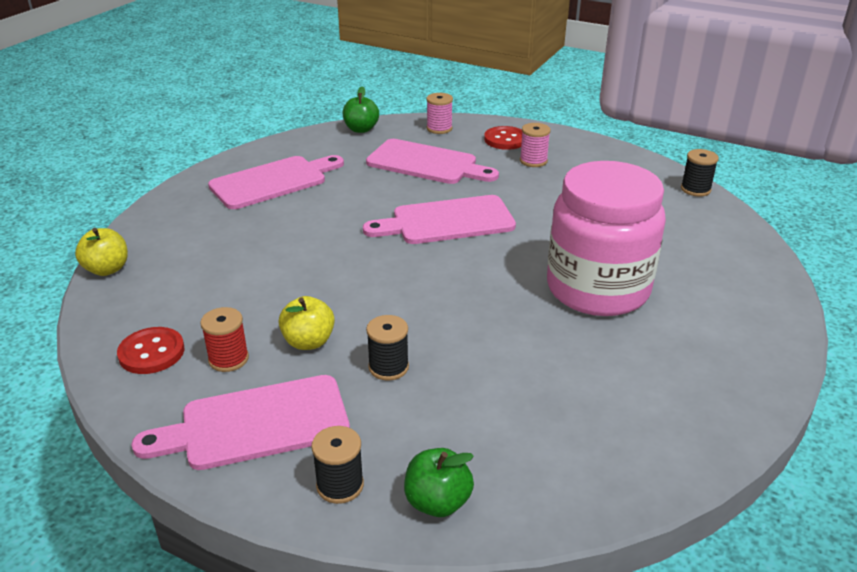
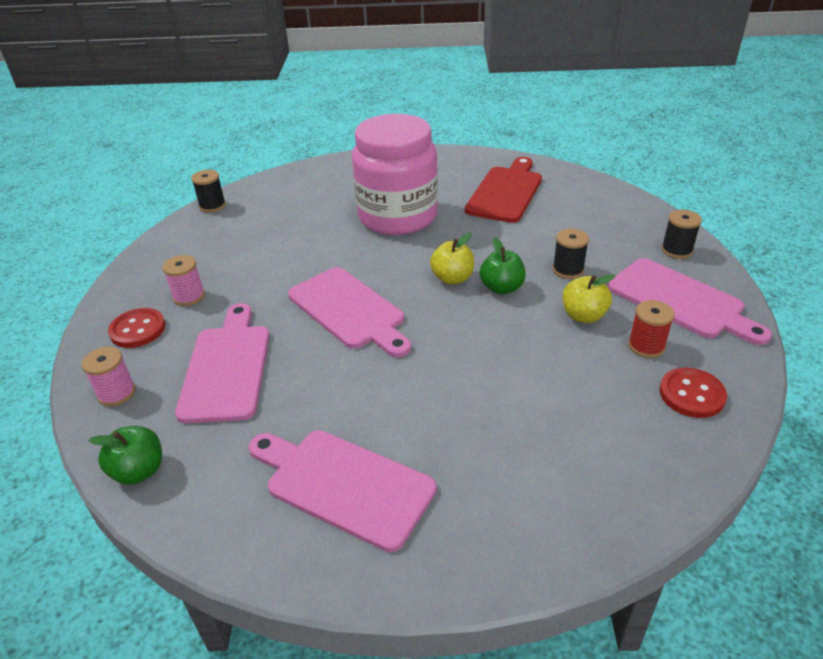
camera: 115 degrees left, 5 degrees up
yellow apple [75,228,128,276] -> yellow apple moved to [430,233,474,285]
green apple [404,448,474,517] -> green apple moved to [480,237,526,295]
none -> red cutting board [465,157,542,223]

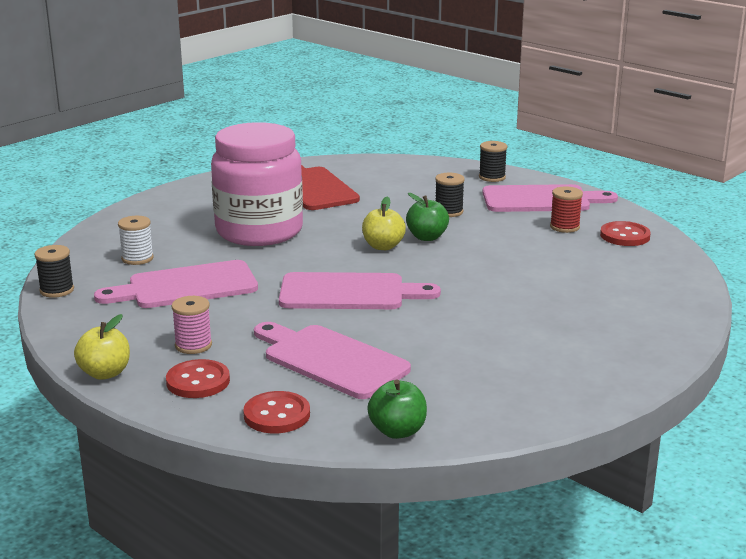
camera: 50 degrees left, 15 degrees down
pink spool [82,347,136,406] -> red button [243,391,310,433]
pink cutting board [249,430,436,552] -> pink cutting board moved to [94,260,258,308]
yellow apple [563,274,615,323] -> yellow apple moved to [74,314,130,380]
none -> white spool [118,216,154,265]

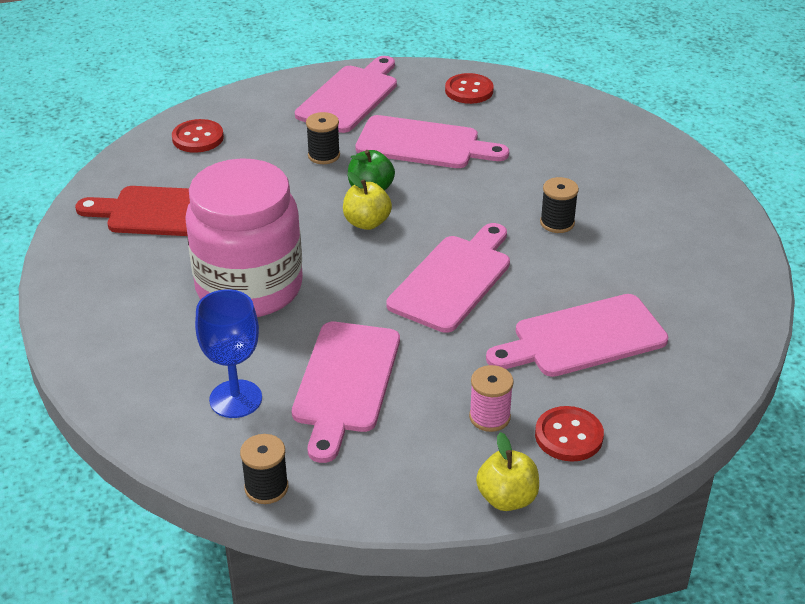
camera: 60 degrees left, 15 degrees up
white spool [118,216,154,265] -> blue goblet [195,289,262,418]
red button [243,391,310,433] -> red button moved to [172,119,224,153]
green apple [367,379,427,439] -> none
black spool [479,141,507,182] -> black spool moved to [540,177,579,233]
red spool [550,186,583,233] -> none
none -> pink cutting board [355,115,509,168]

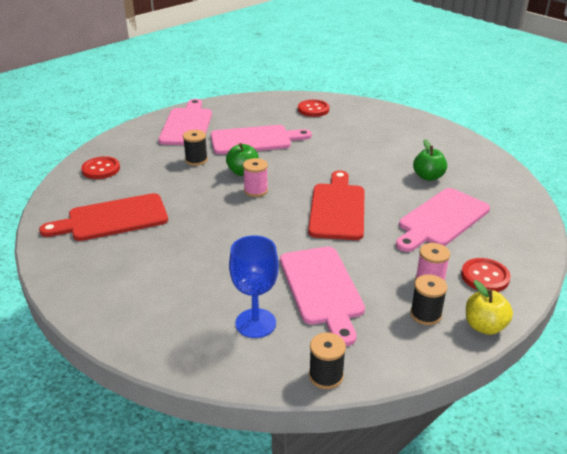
camera: 25 degrees left, 5 degrees down
pink jar [185,158,303,317] -> none
yellow apple [343,172,392,230] -> pink spool [243,158,268,197]
pink cutting board [386,223,510,333] -> red cutting board [308,171,365,240]
red button [445,73,494,104] -> red button moved to [298,100,329,117]
black spool [540,177,579,233] -> black spool moved to [410,274,447,325]
none -> green apple [413,139,447,181]

